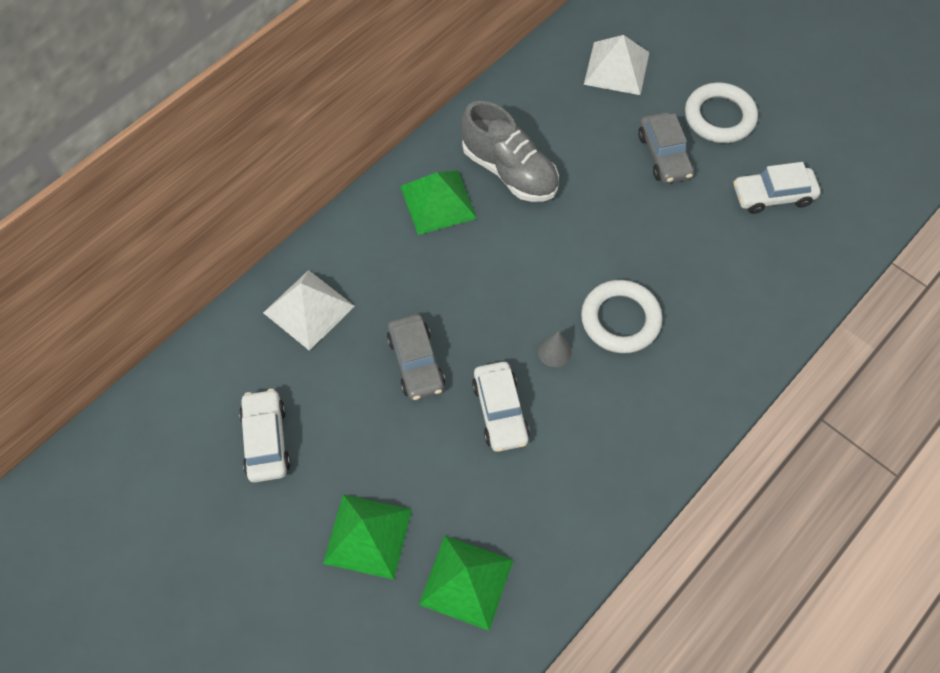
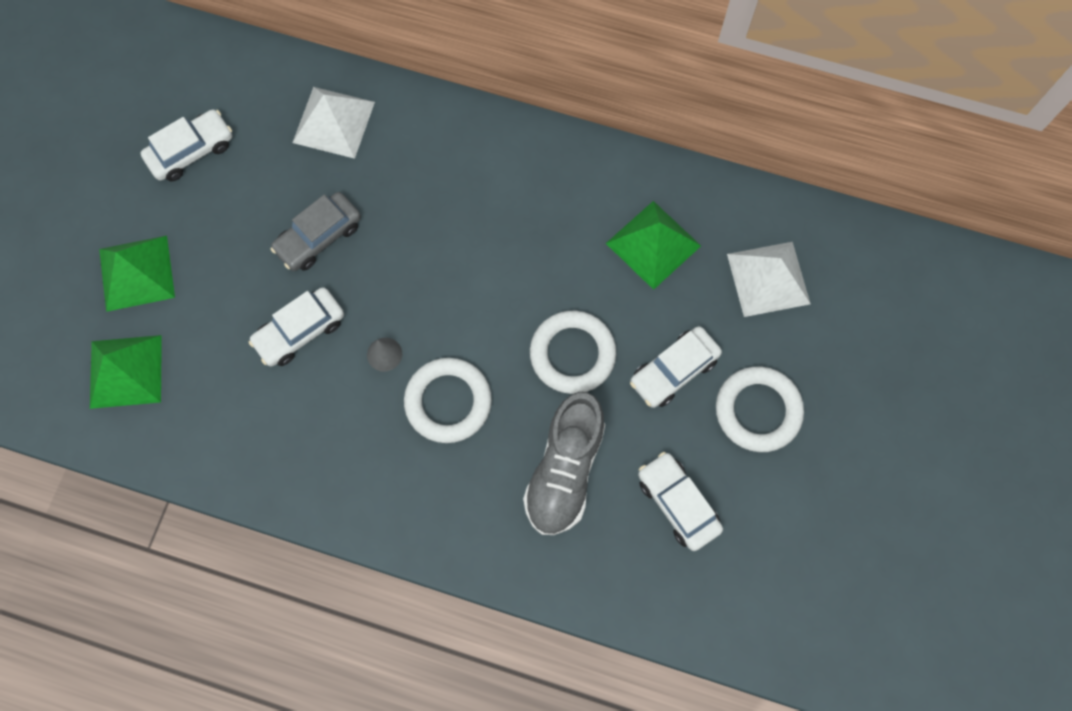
camera: 65 degrees right, 10 degrees up
green pyramid [400,170,477,235] -> green pyramid moved to [606,201,701,290]
grey shoe [461,101,559,202] -> grey shoe moved to [523,392,605,535]
grey car [638,112,694,184] -> white car [630,326,722,408]
none -> white ring [530,311,616,394]

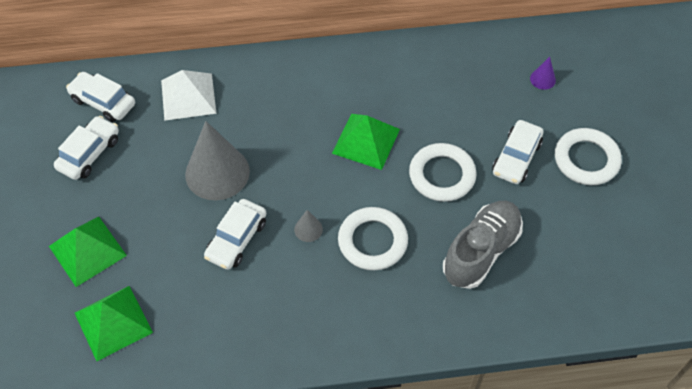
camera: 25 degrees left, 15 degrees down
grey car [270,192,361,271] -> grey cone [185,121,250,200]
grey shoe [523,392,605,535] -> grey shoe turned 135 degrees counterclockwise [443,201,523,289]
green pyramid [606,201,701,290] -> green pyramid moved to [332,114,400,170]
white car [638,452,723,551] -> white car moved to [66,72,135,122]
white pyramid [727,242,811,317] -> purple cone [530,57,556,90]

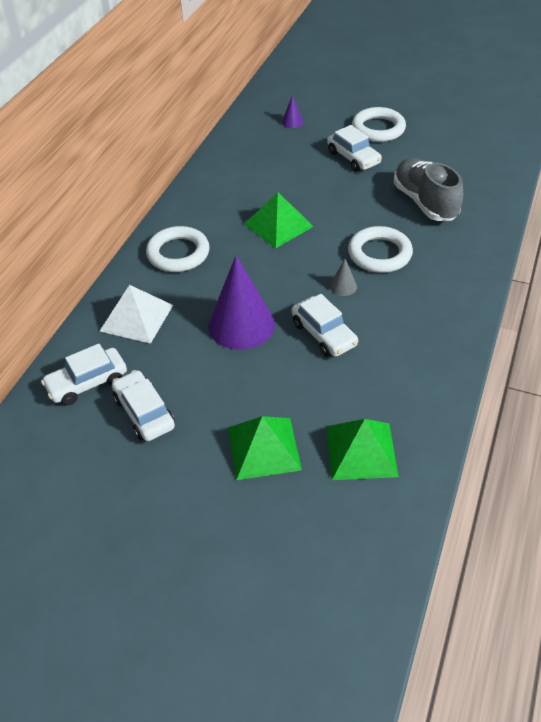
camera: 60 degrees left, 10 degrees down
grey cone [185,121,250,200] -> purple cone [208,255,275,350]
white ring [409,143,477,202] -> white ring moved to [146,226,210,272]

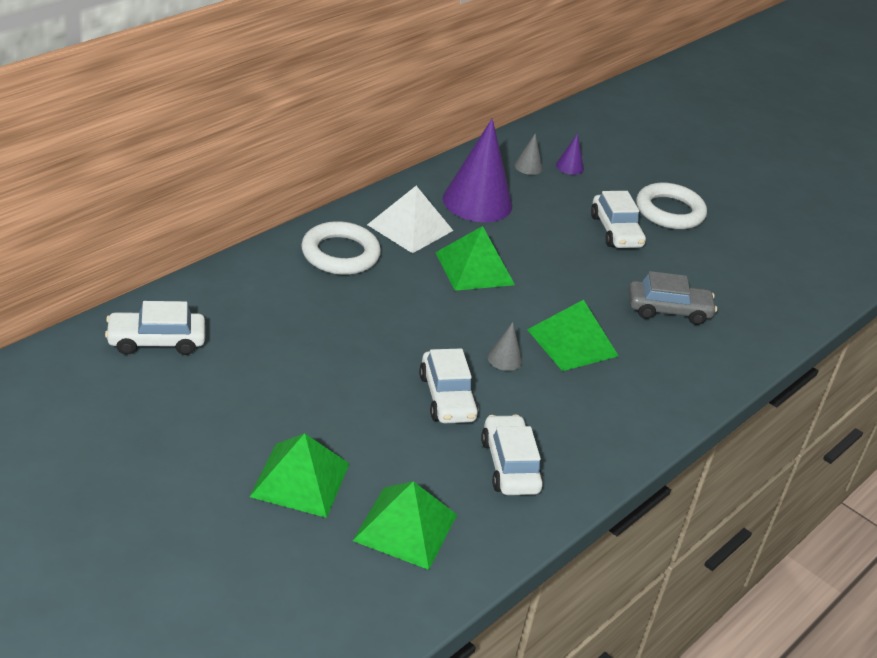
camera: 15 degrees right, 10 degrees down
white pyramid [100,285,173,344] -> white pyramid moved to [367,186,453,253]
white car [112,370,175,441] -> white car moved to [481,414,544,495]
purple cone [208,255,275,350] -> purple cone moved to [443,118,512,222]
white ring [348,226,413,273] -> green pyramid [527,300,619,371]
grey shoe [393,158,463,221] -> grey car [628,271,717,325]
none -> grey cone [514,133,543,175]

